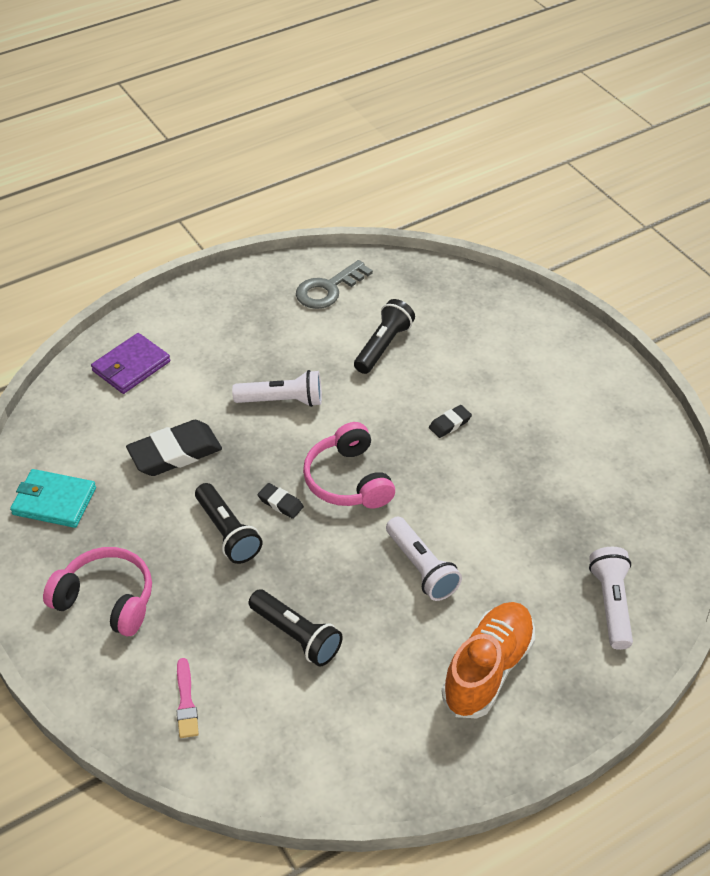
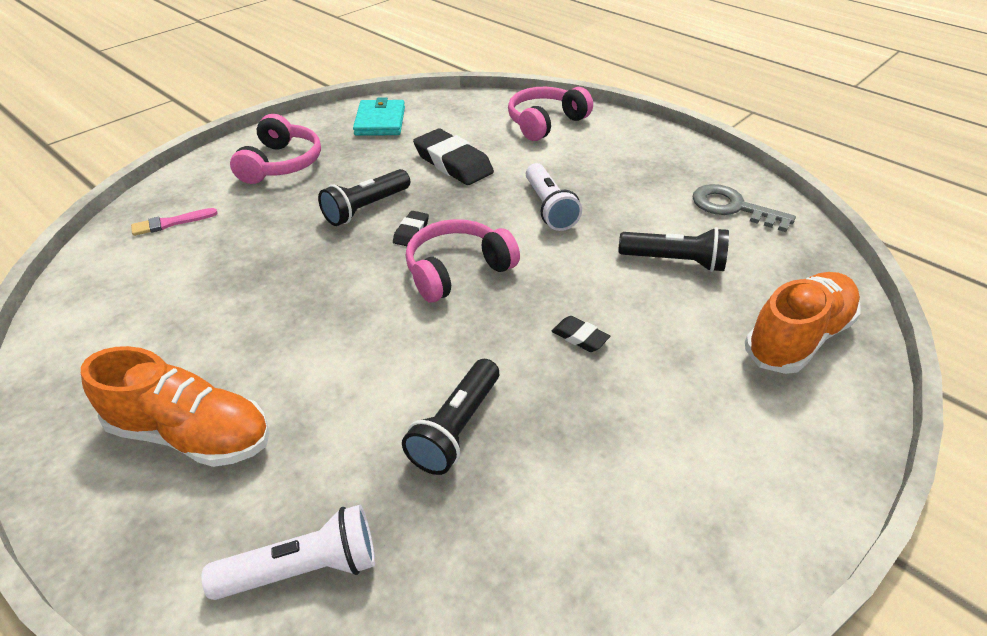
camera: 75 degrees right, 5 degrees down
purple wallet [91,333,170,394] -> pink headphones [508,87,593,141]
black flashlight [249,589,343,667] -> black flashlight moved to [402,359,499,475]
white flashlight [386,517,462,601] -> none
none -> orange shoe [745,272,861,374]

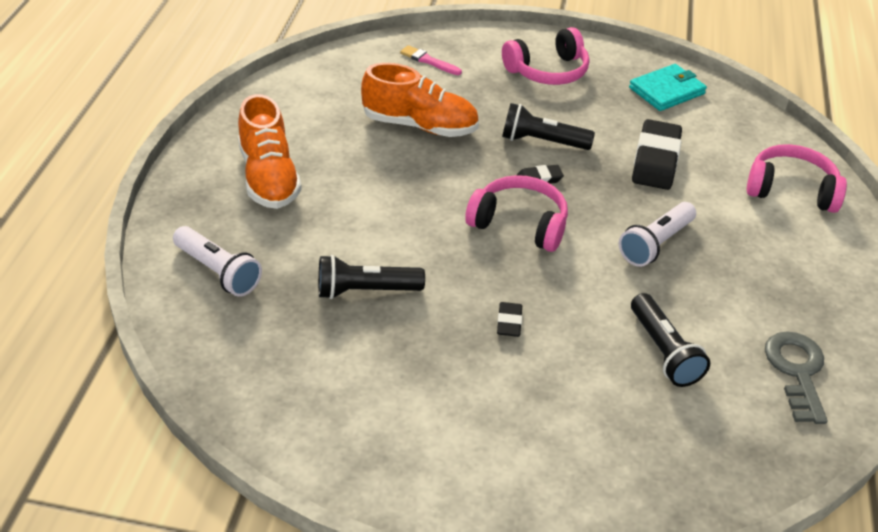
camera: 55 degrees right, 0 degrees up
orange shoe [745,272,861,374] -> orange shoe moved to [361,63,479,137]

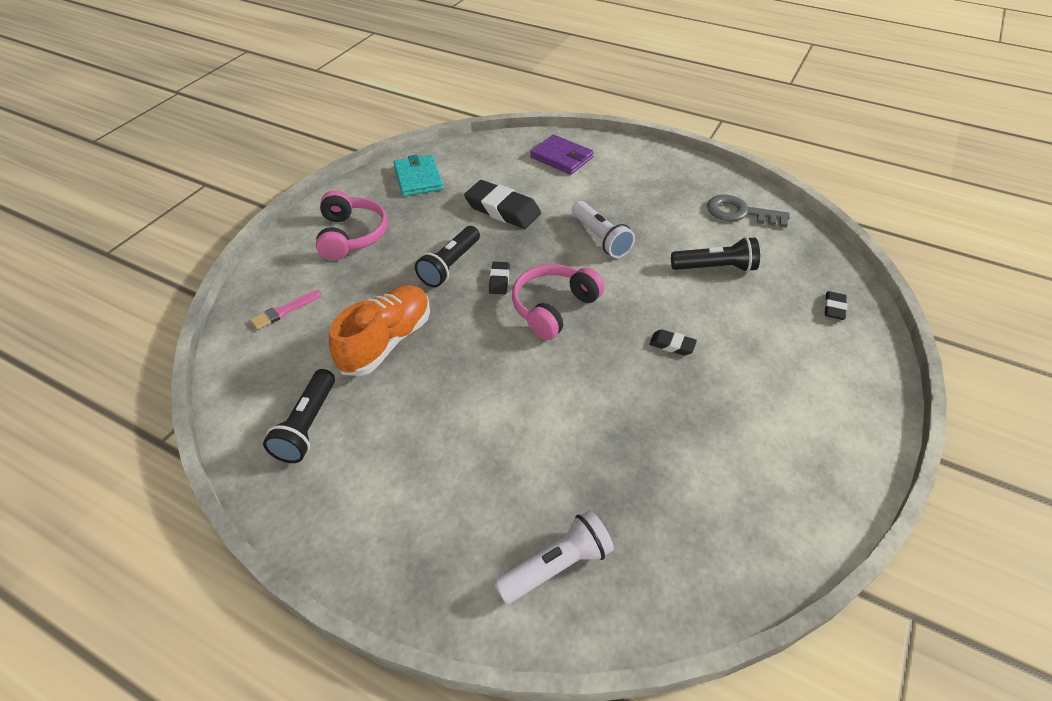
camera: 70 degrees left, 5 degrees up
orange shoe [238,94,302,209] -> none
black flashlight [318,255,425,299] -> black flashlight moved to [263,369,335,463]
pink headphones [747,144,847,213] -> purple wallet [530,134,594,175]
none -> black eraser [824,291,847,320]

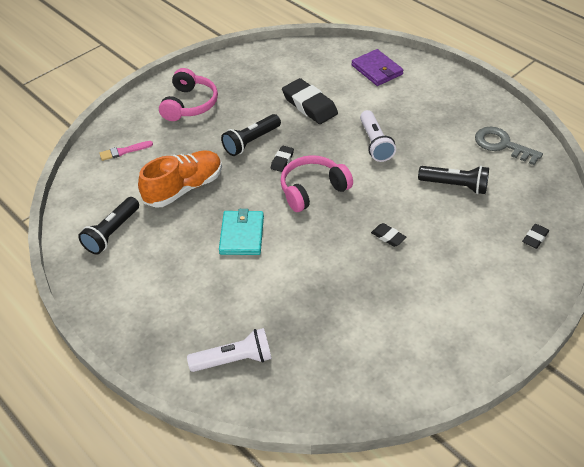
camera: 20 degrees right, 0 degrees up
turquoise wallet [393,155,443,196] -> turquoise wallet moved to [219,209,264,255]

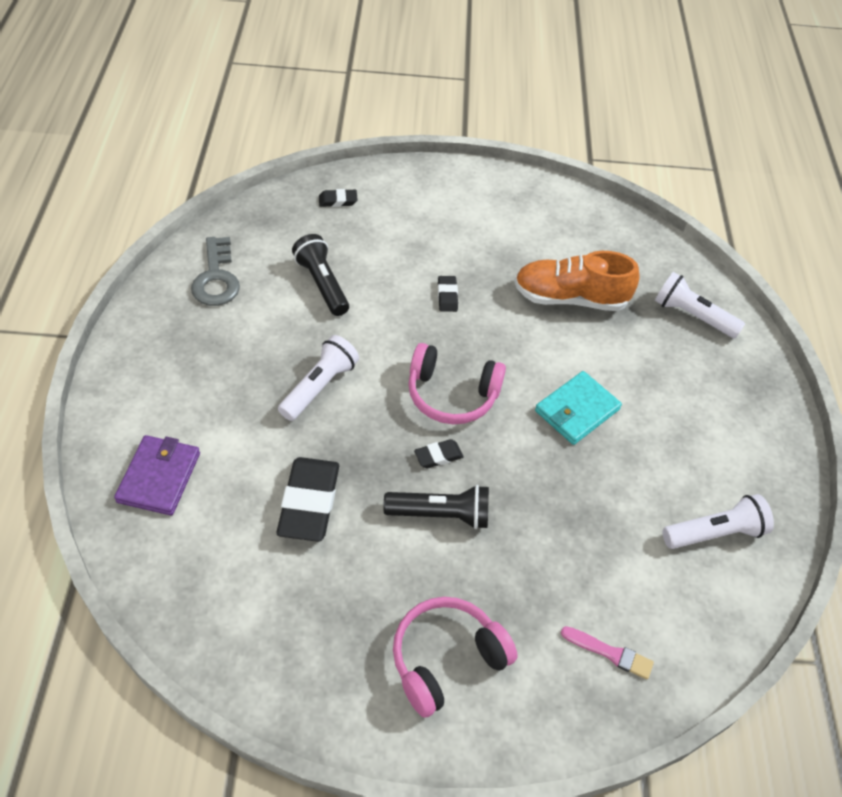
camera: 140 degrees left, 5 degrees up
black flashlight [78,197,139,255] -> white flashlight [663,494,774,549]
orange shoe [138,150,222,208] -> orange shoe moved to [514,251,640,311]

